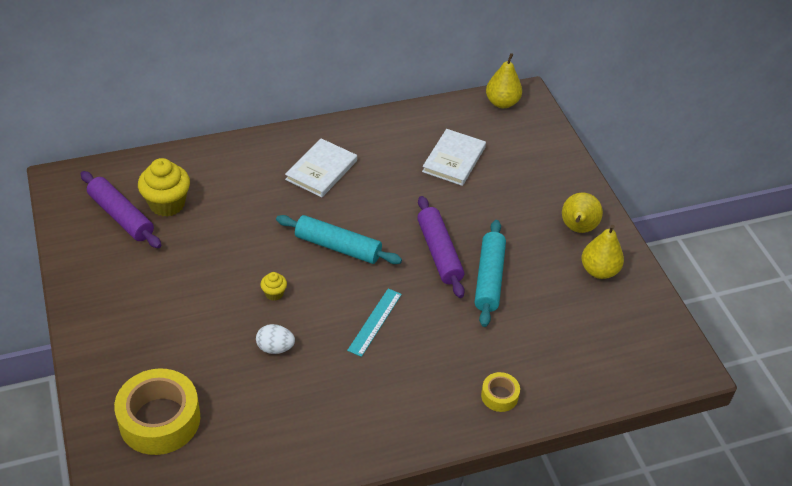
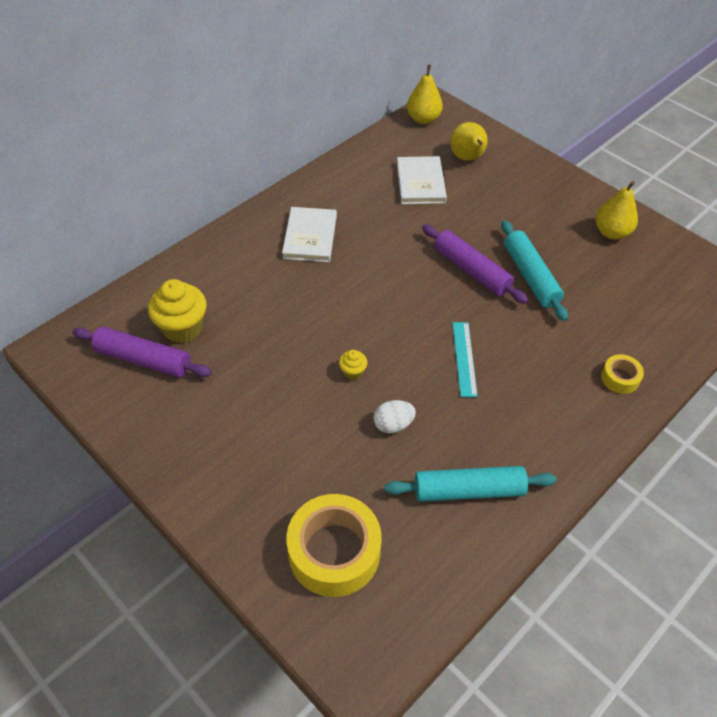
camera: 25 degrees left, 5 degrees up
turquoise rolling pin [276,215,402,264] -> turquoise rolling pin moved to [385,466,556,502]
yellow pear [562,192,603,233] -> yellow pear moved to [450,122,488,161]

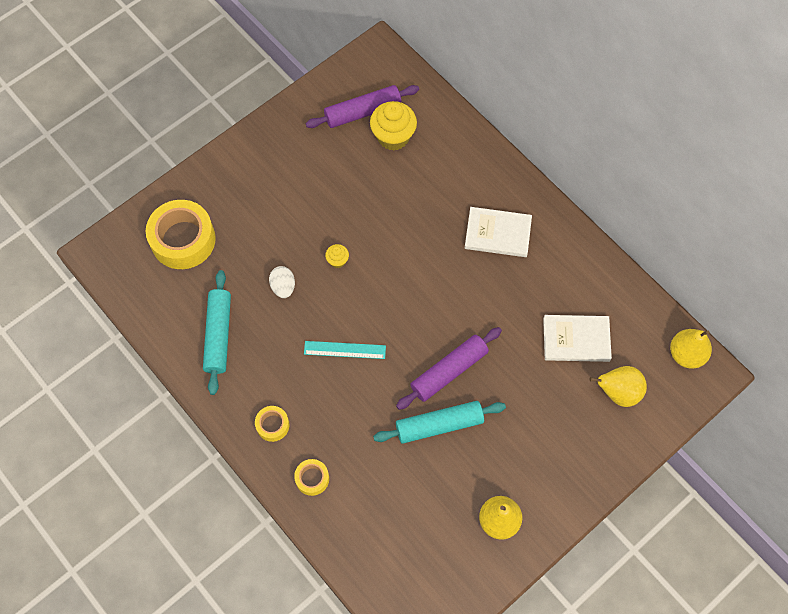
camera: 95 degrees right, 15 degrees up
purple rolling pin [72,327,212,378] -> purple rolling pin turned 45 degrees clockwise [305,85,419,128]
none -> yellow tape [255,406,289,442]

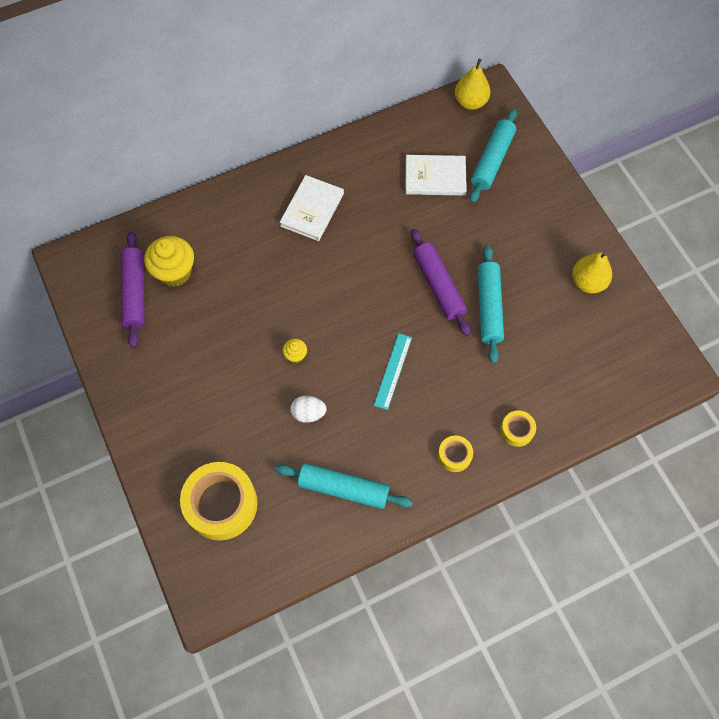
camera: 75 degrees left, 0 degrees up
white book [543,315,612,362] -> white book turned 75 degrees clockwise [406,155,467,196]
yellow pear [590,366,647,407] -> turquoise rolling pin [469,108,517,203]

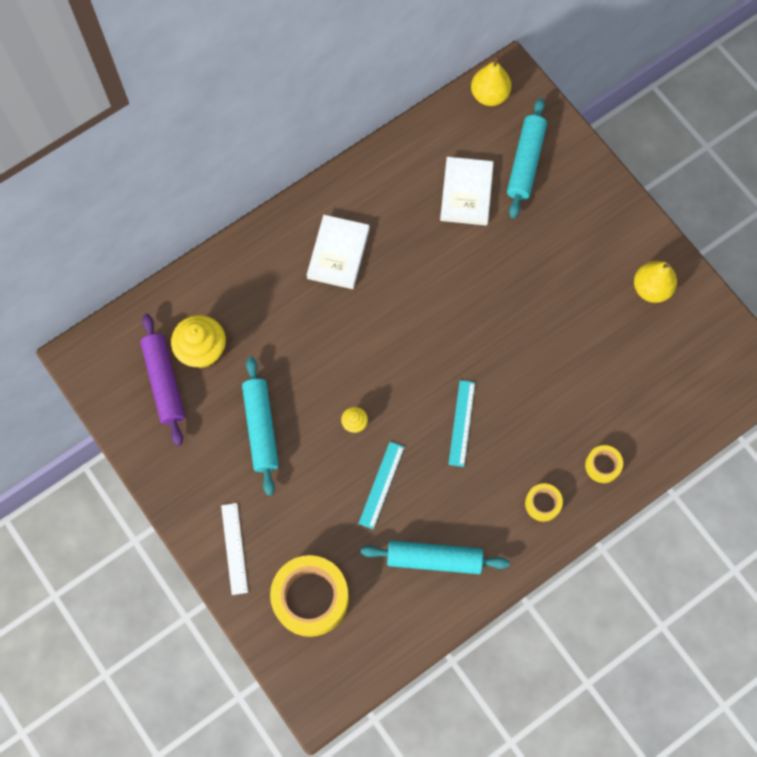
camera: 10 degrees left, 5 degrees up
white egg [290,396,327,423] -> turquoise ruler [358,442,404,529]
white book [406,155,467,196] -> white book turned 75 degrees counterclockwise [440,157,494,226]
purple rolling pin [411,229,470,336] -> none
turquoise rolling pin [478,245,504,364] -> turquoise rolling pin moved to [242,357,279,496]
none -> white ruler [221,503,248,595]

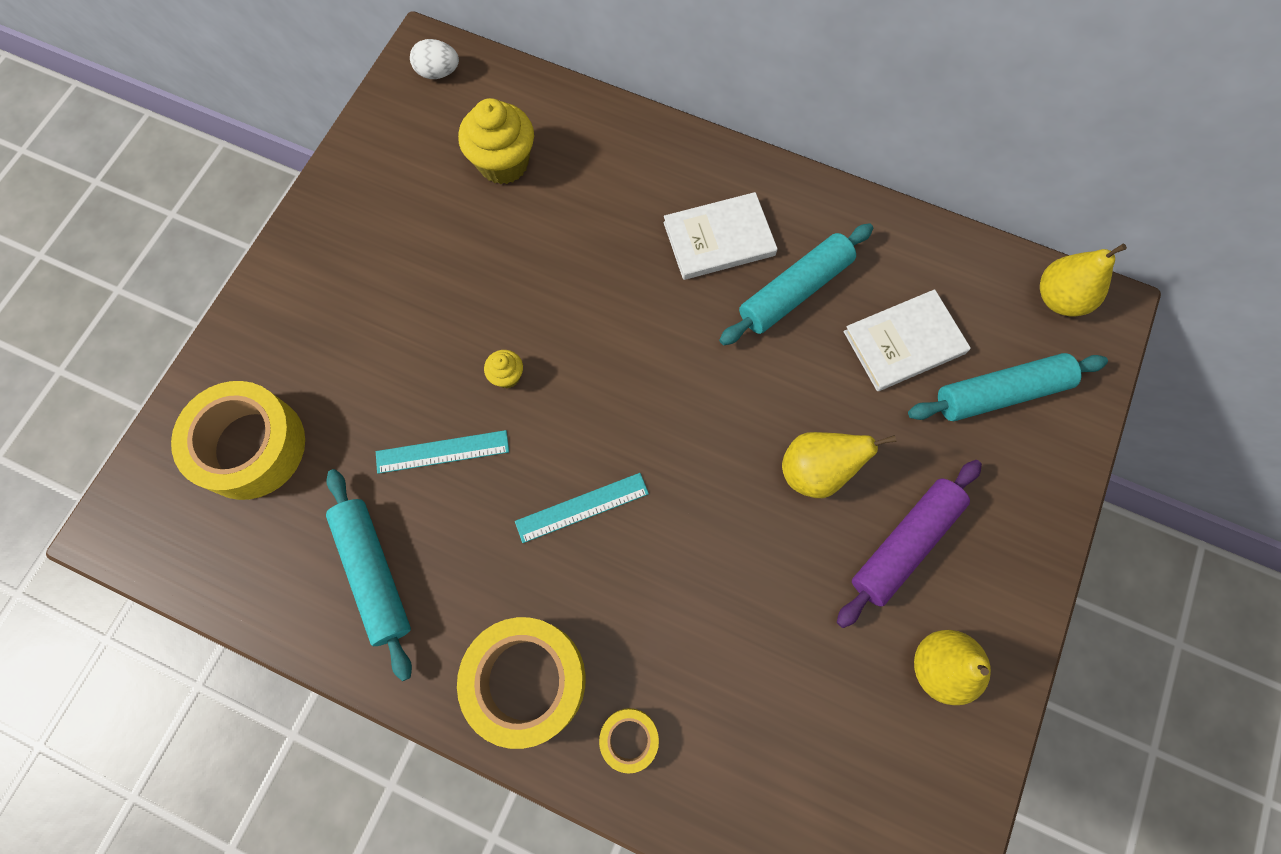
camera: 60 degrees right, 0 degrees up
purple rolling pin [140,314,185,446] -> purple rolling pin moved to [837,460,982,628]
white ruler [221,503,248,595] -> none
turquoise rolling pin [242,357,279,496] -> turquoise rolling pin moved to [719,223,873,346]
yellow tape [525,483,563,522] -> yellow tape [457,617,586,749], size x2.08
none -> white egg [410,39,459,79]
none -> yellow pear [782,432,896,498]

